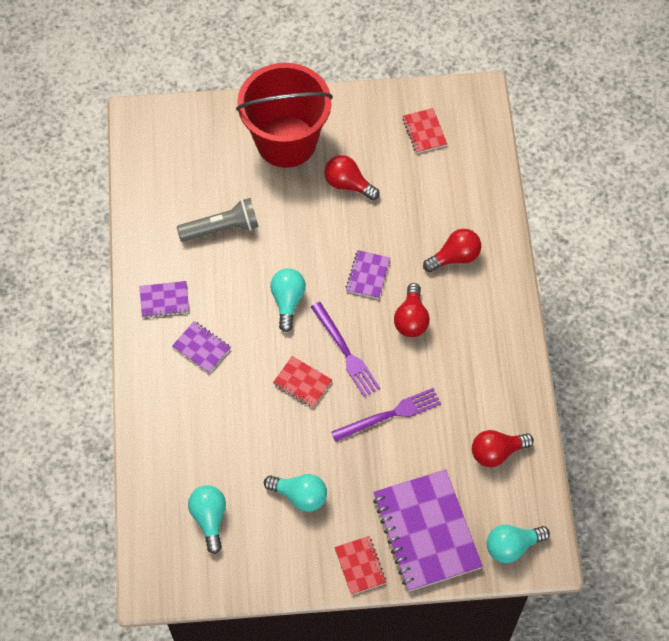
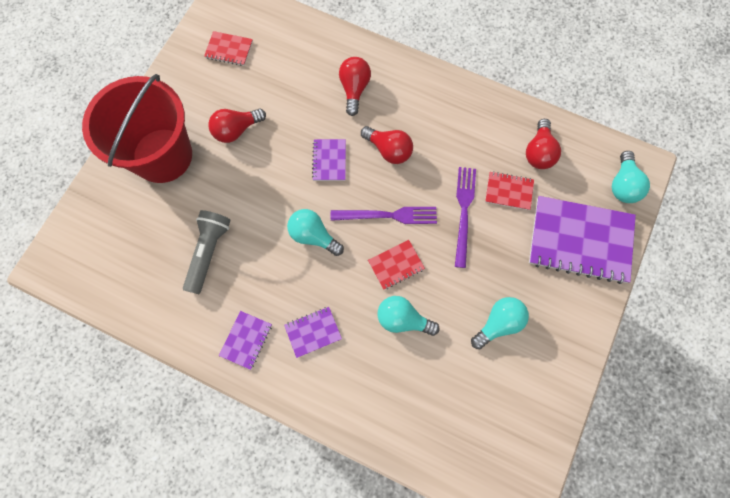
camera: 60 degrees left, 10 degrees up
turquoise light bulb [188,485,226,554] -> turquoise light bulb moved to [378,296,440,336]
red notebook [334,536,386,595] -> red notebook moved to [485,171,534,210]
purple notebook [346,250,390,299] -> purple notebook turned 45 degrees clockwise [312,139,346,181]

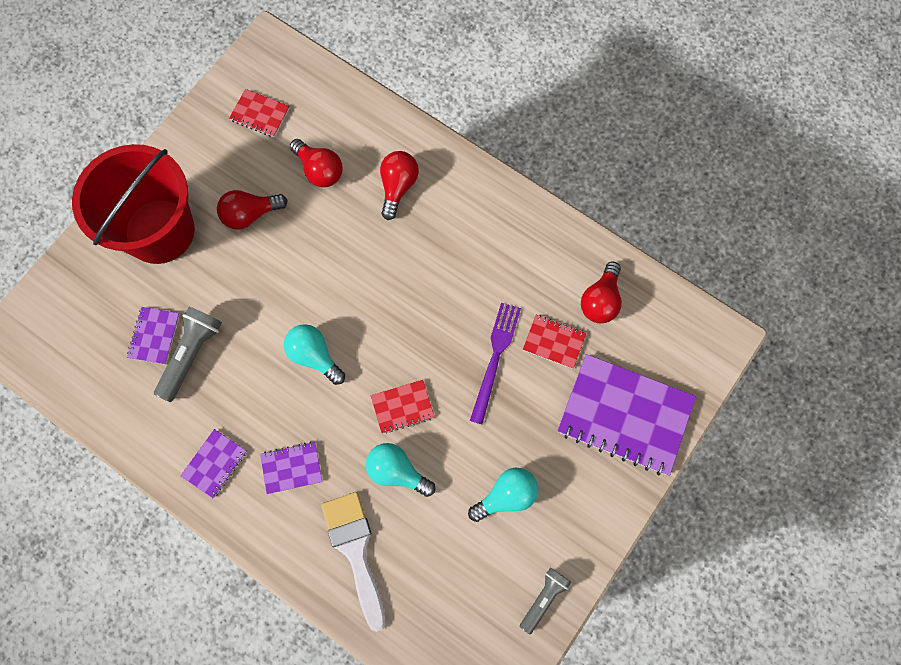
camera: 10 degrees right, 0 degrees up
purple notebook [312,139,346,181] -> purple notebook moved to [127,307,180,365]
purple fork [331,207,437,224] -> none
red light bulb [361,126,413,164] -> red light bulb moved to [290,139,343,187]
turquoise light bulb [612,151,650,203] -> none
none -> white brush [321,492,386,632]
none -> grey flashlight [520,568,571,634]

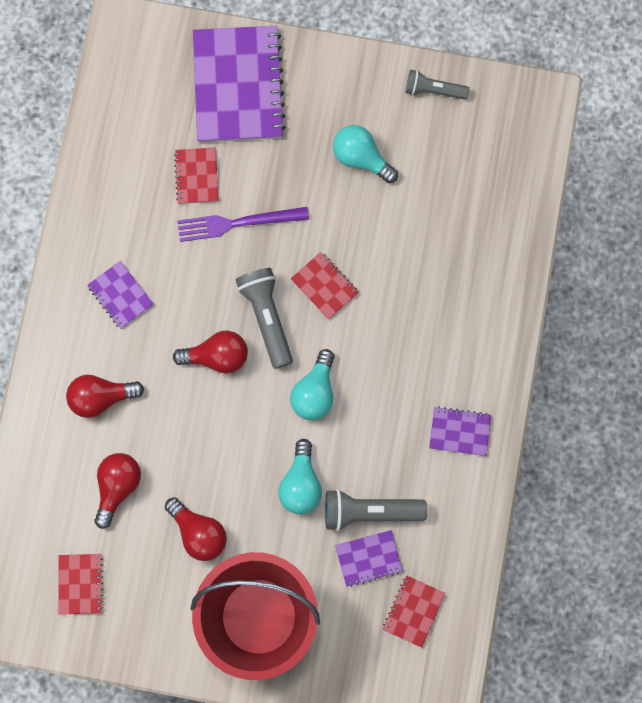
camera: 115 degrees left, 5 degrees up
purple notebook [260,442,322,494] -> purple notebook moved to [87,261,154,329]
white brush [321,492,386,632] -> none
turquoise light bulb [366,443,436,497] -> turquoise light bulb moved to [278,439,322,514]
red light bulb [581,262,622,323] -> red light bulb moved to [173,331,248,373]
none -> grey flashlight [236,268,293,369]
none -> red notebook [383,575,446,648]

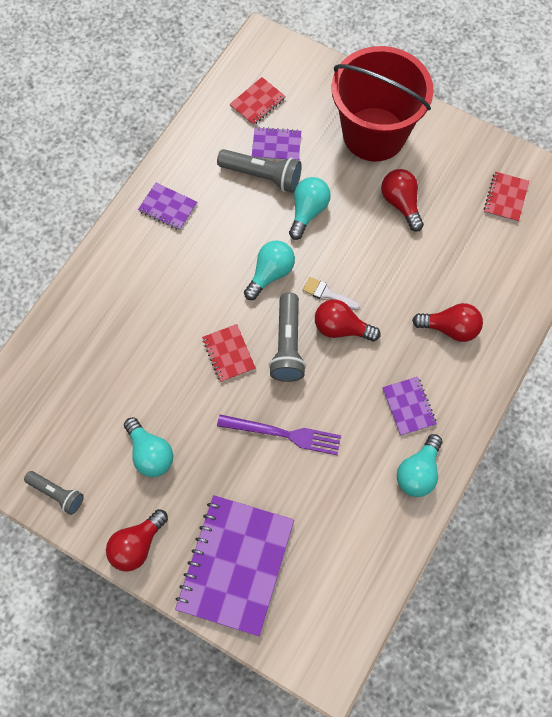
camera: 160 degrees left, 10 degrees down
red light bulb [95,453,141,529] -> red light bulb moved to [106,509,168,572]
red notebook [174,147,219,204] -> none
none -> white brush [303,277,360,310]
none -> turquoise light bulb [397,434,442,497]

